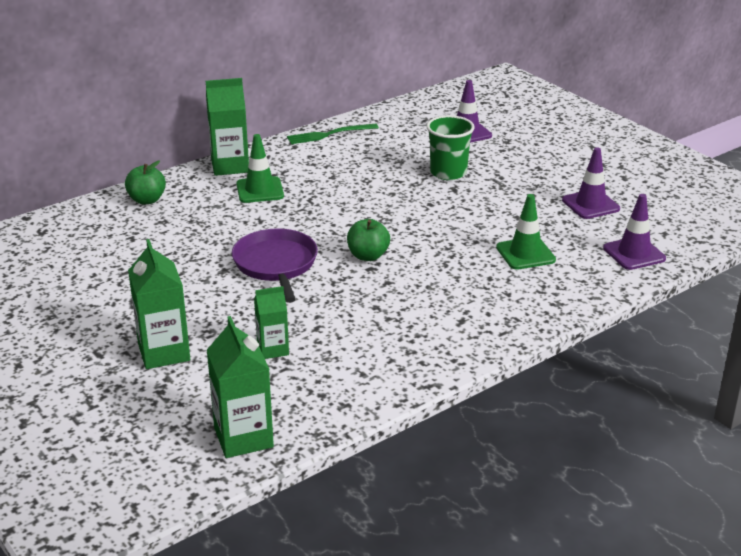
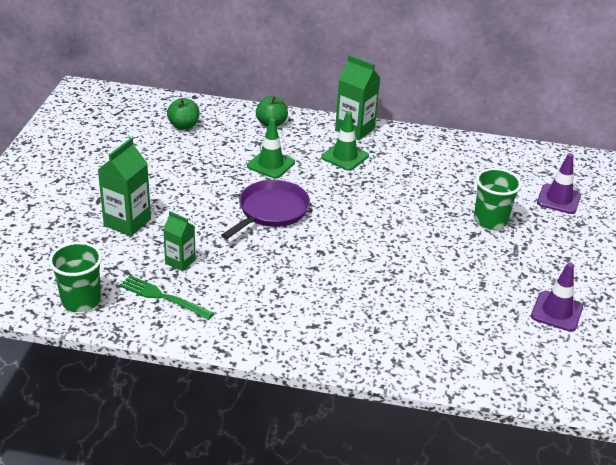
camera: 45 degrees right, 5 degrees up
green carton [207,316,274,458] -> green cup [49,242,102,312]
green fork [287,123,379,144] -> green fork moved to [119,275,214,320]
green apple [347,219,390,261] -> green apple moved to [167,98,199,130]
green traffic cone [496,194,556,270] -> green traffic cone moved to [247,118,295,179]
purple traffic cone [603,194,666,270] -> none

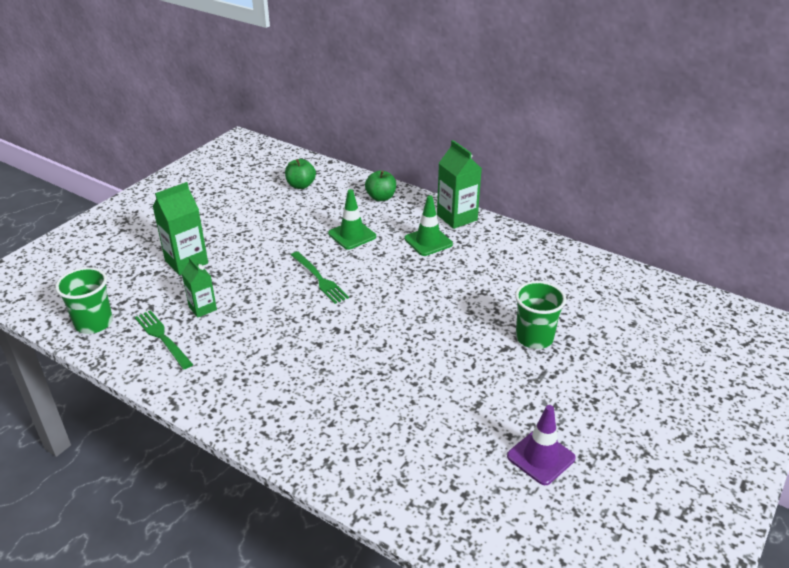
camera: 25 degrees right, 0 degrees up
purple pan [221,180,310,239] -> green fork [291,252,349,304]
purple traffic cone [537,153,581,214] -> none

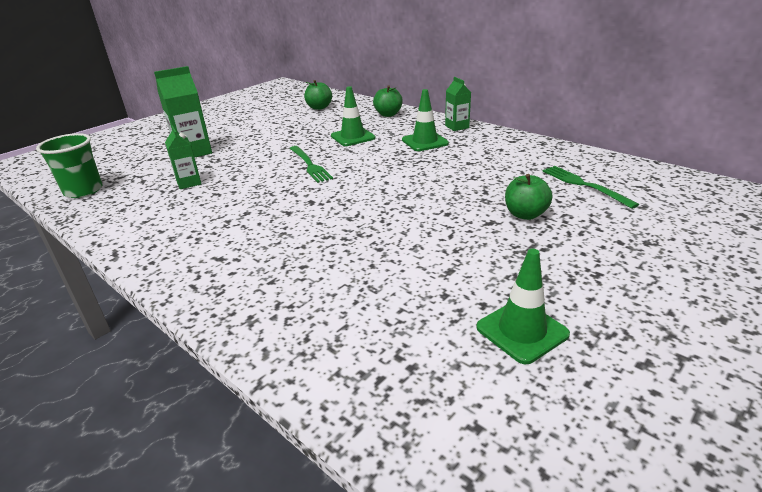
camera: 10 degrees right, 5 degrees down
green fork [135,310,193,369] -> green fork moved to [542,166,639,209]
green carton [437,140,482,229] -> green carton [445,77,471,131], size x0.61
purple traffic cone [507,405,576,485] -> green traffic cone [476,249,570,364]
green cup [515,281,566,349] -> green apple [505,174,552,220]

